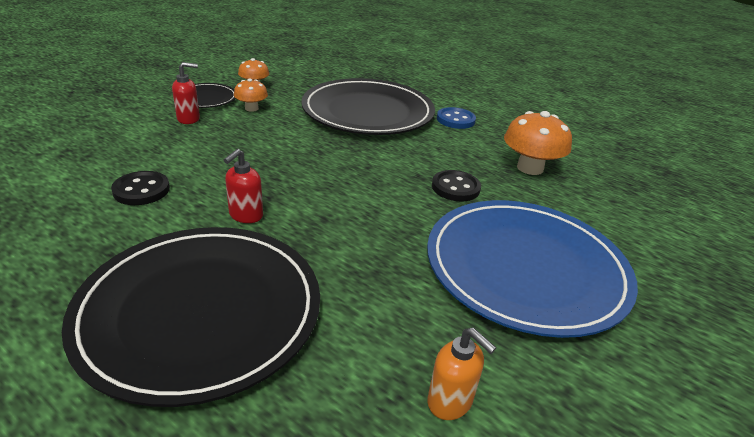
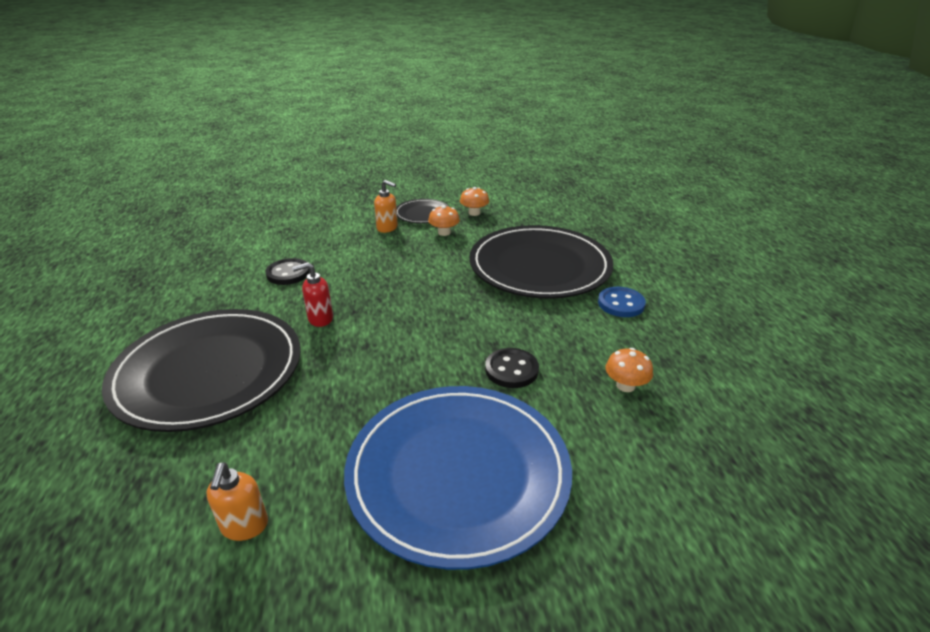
camera: 45 degrees right, 0 degrees up
red soap dispenser [172,62,200,124] -> orange soap dispenser [374,180,398,233]
orange mushroom [504,111,572,175] -> orange mushroom [605,348,653,392], size x0.57

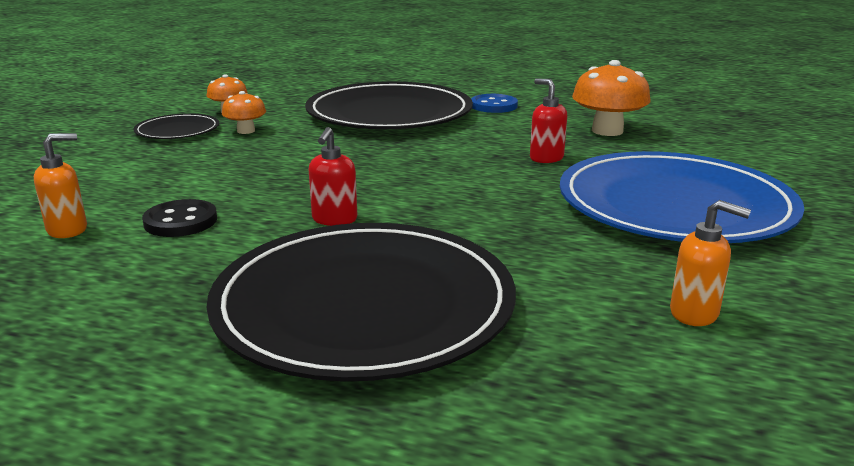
camera: 60 degrees left, 10 degrees down
orange soap dispenser [374,180,398,233] -> orange soap dispenser moved to [34,133,87,238]
black button [485,348,539,388] -> red soap dispenser [530,78,567,163]
orange mushroom [605,348,653,392] -> orange mushroom [572,60,651,136], size x1.74

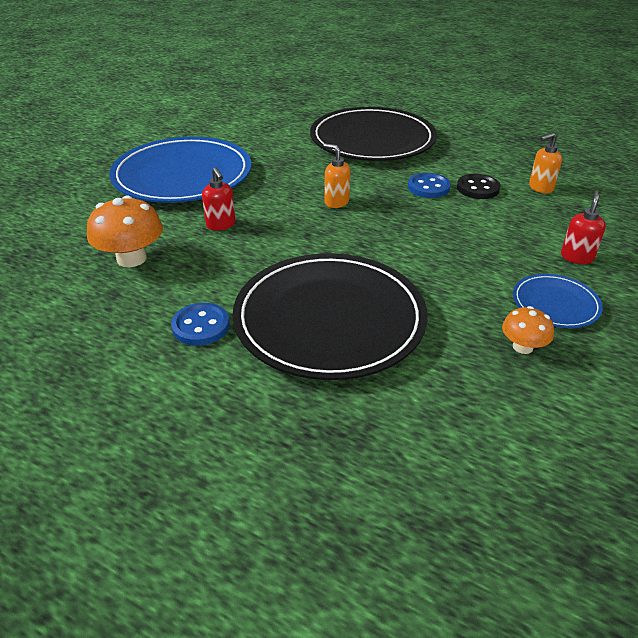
camera: 170 degrees left, 15 degrees up
black plate [134,113,219,139] -> blue plate [513,274,603,328]
orange mushroom [222,91,266,134] -> none
red soap dispenser [308,127,358,226] -> red soap dispenser moved to [561,190,606,264]
orange soap dispenser [670,200,751,326] -> orange soap dispenser moved to [324,143,350,208]
none -> blue button [408,173,451,198]

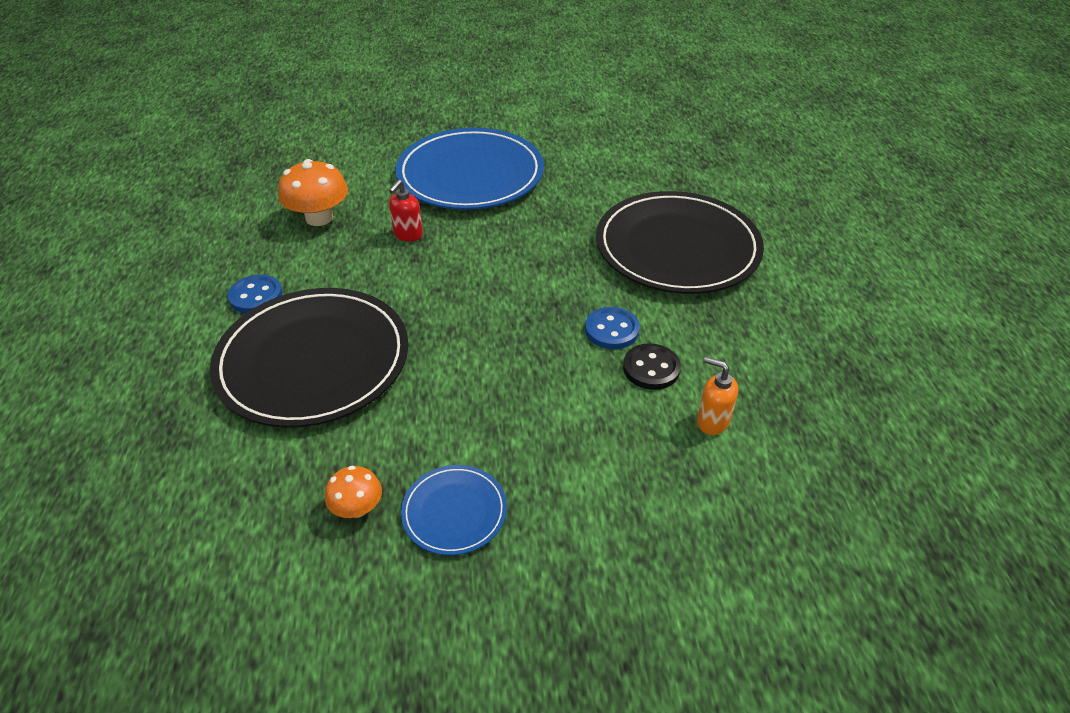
camera: 55 degrees right, 5 degrees up
orange soap dispenser [324,143,350,208] -> none
red soap dispenser [561,190,606,264] -> none

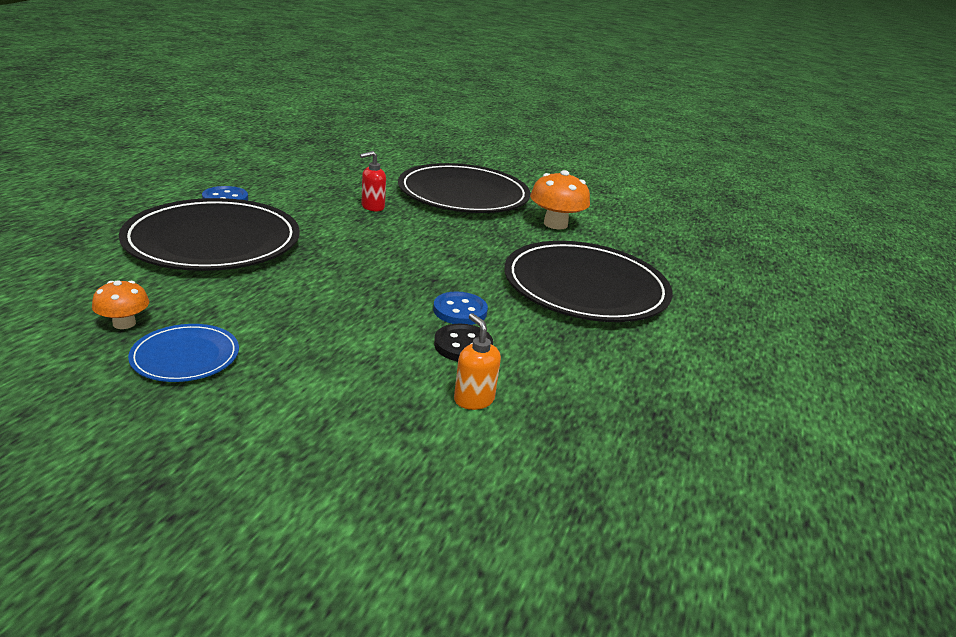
camera: 25 degrees right, 15 degrees down
orange mushroom [278,159,348,226] -> orange mushroom moved to [530,170,590,230]
blue plate [395,128,544,210] -> black plate [398,163,530,213]

